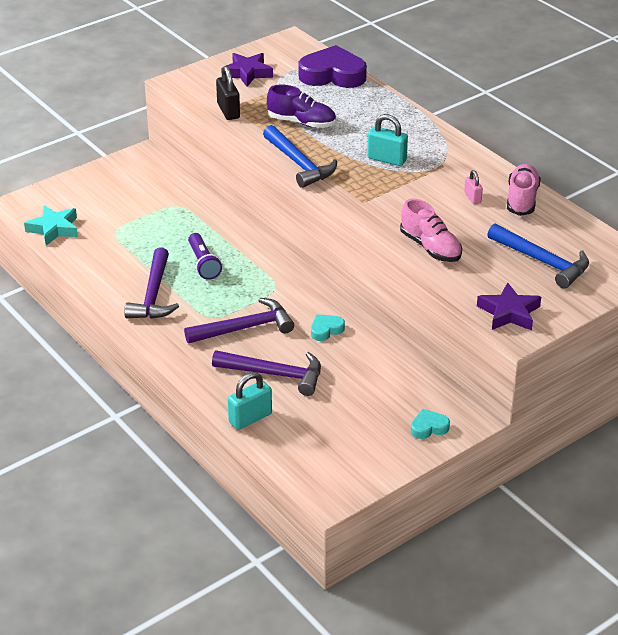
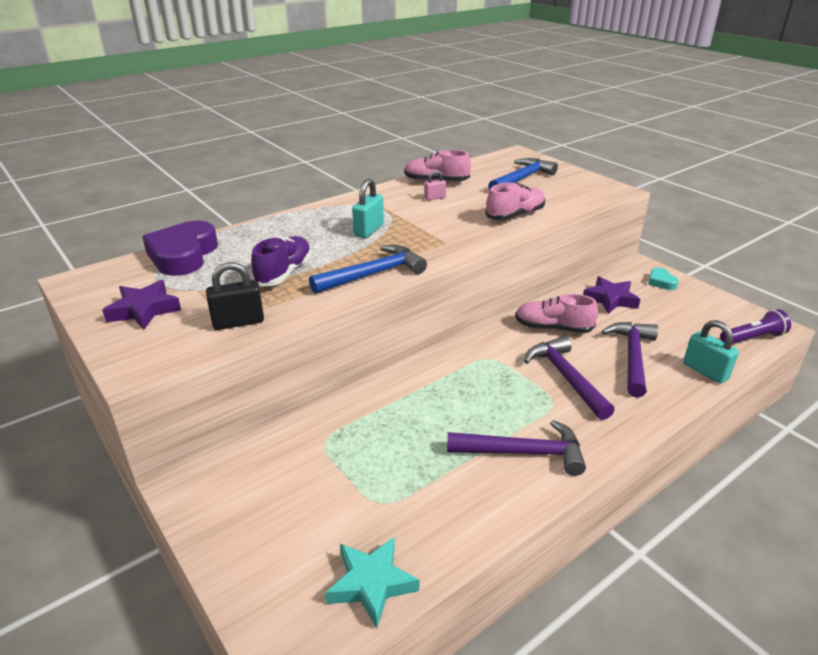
camera: 90 degrees left, 5 degrees down
purple flashlight [188,233,222,280] -> purple flashlight moved to [720,309,791,344]
turquoise heart [311,314,345,341] -> pink shoe [515,294,598,333]
purple star [477,282,541,331] -> purple star moved to [583,276,640,314]

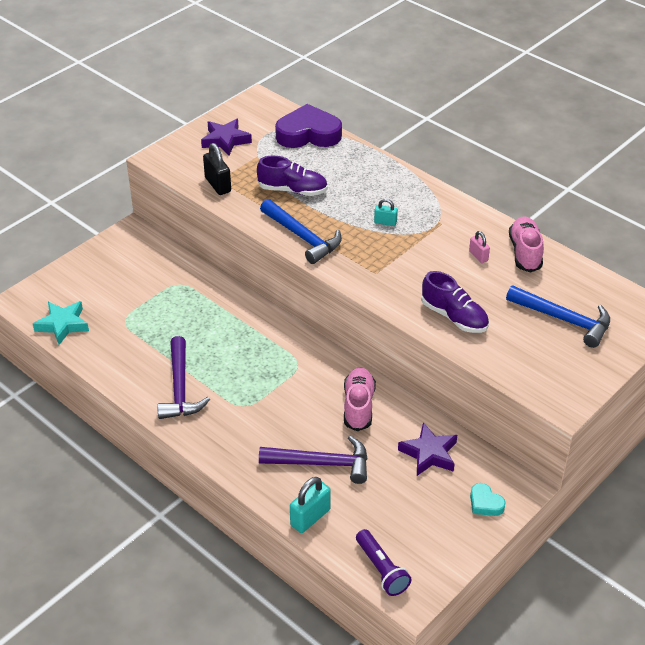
camera: 80 degrees right, 10 degrees up
turquoise padlock [352,179,384,238] -> turquoise padlock [374,199,398,226], size x0.59
pink shoe [485,183,545,220] -> purple shoe [421,271,489,333]
purple hammer [524,336,615,420] -> none
turquoise heart [648,267,679,290] -> turquoise heart turned 105 degrees counterclockwise [470,483,506,516]

